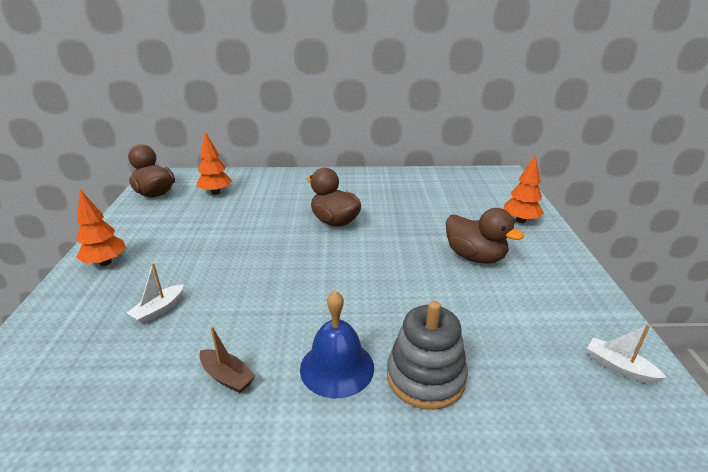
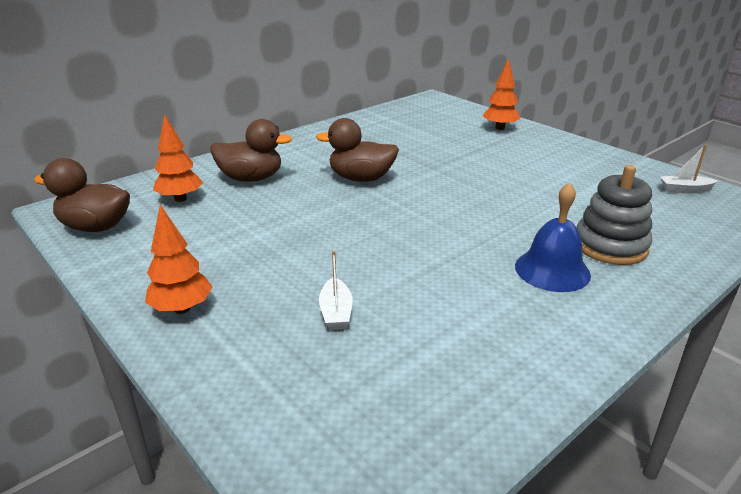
camera: 40 degrees left, 0 degrees up
brown boat [199,326,256,393] -> none
brown duck [446,208,524,264] -> brown duck moved to [210,119,292,182]

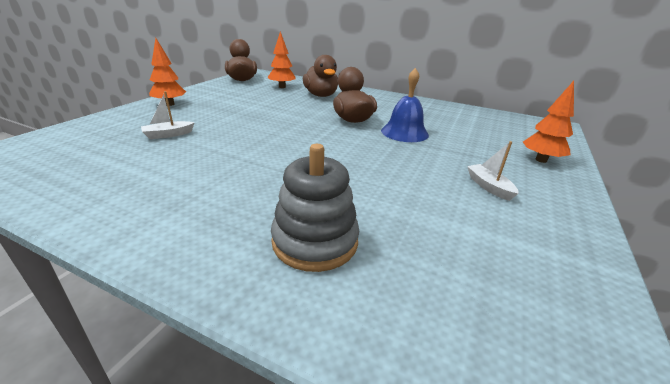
camera: 65 degrees right, 0 degrees up
blue bell [515,182,591,292] -> blue bell moved to [381,68,429,142]
white boat [660,145,718,193] -> white boat moved to [467,141,519,201]

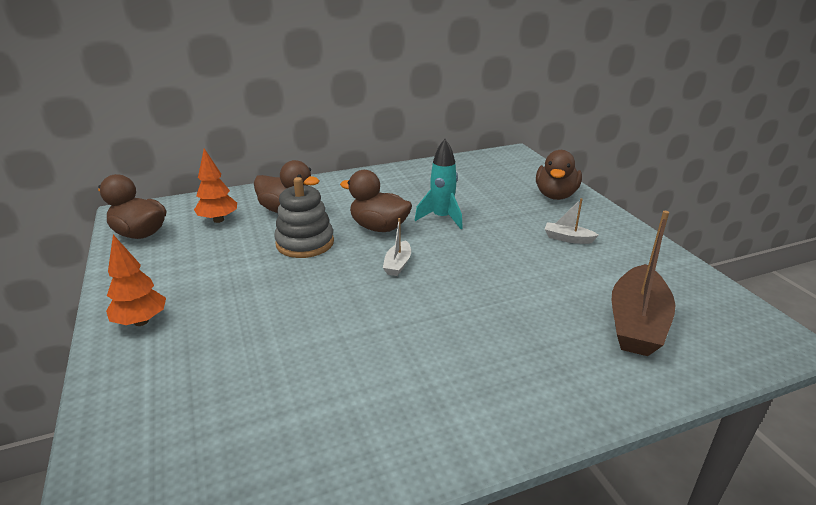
camera: 45 degrees left, 0 degrees up
white boat [141,91,195,139] -> white boat moved to [383,218,411,276]
grey stacking toy [271,144,359,272] -> grey stacking toy moved to [274,177,334,258]
blue bell [381,68,429,142] -> turquoise rocket [415,139,463,229]
orange tree [523,81,574,163] -> brown duck [536,150,582,200]
none -> brown boat [612,211,676,356]

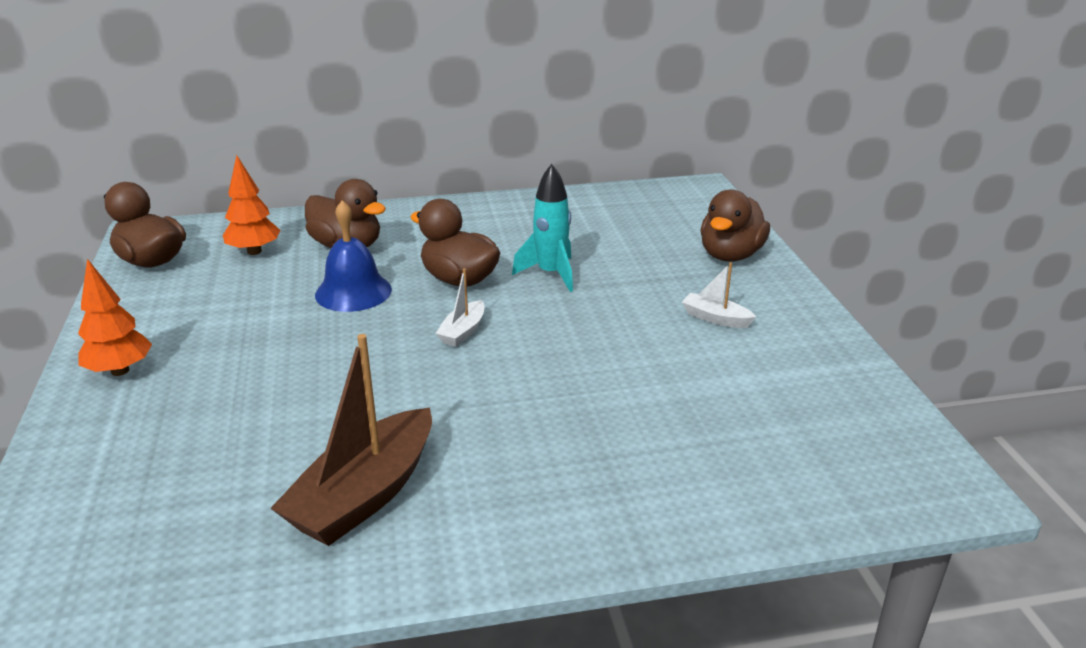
camera: 10 degrees right, 0 degrees up
grey stacking toy [274,177,334,258] -> blue bell [315,200,392,312]
brown boat [612,211,676,356] -> brown boat moved to [270,334,432,546]

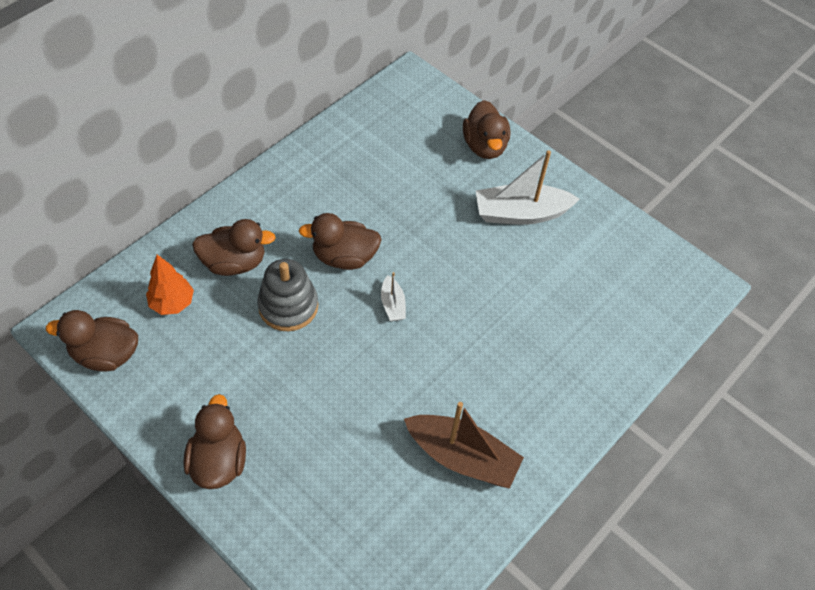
camera: 40 degrees left, 25 degrees up
orange tree [78,259,152,376] -> brown duck [183,394,246,489]
brown boat [270,334,432,546] -> brown boat turned 60 degrees counterclockwise [404,402,524,489]
blue bell [315,200,392,312] -> grey stacking toy [257,259,318,331]
turquoise rocket [512,164,573,292] -> none
white boat [682,262,756,328] -> white boat [476,150,579,225], size x2.07

